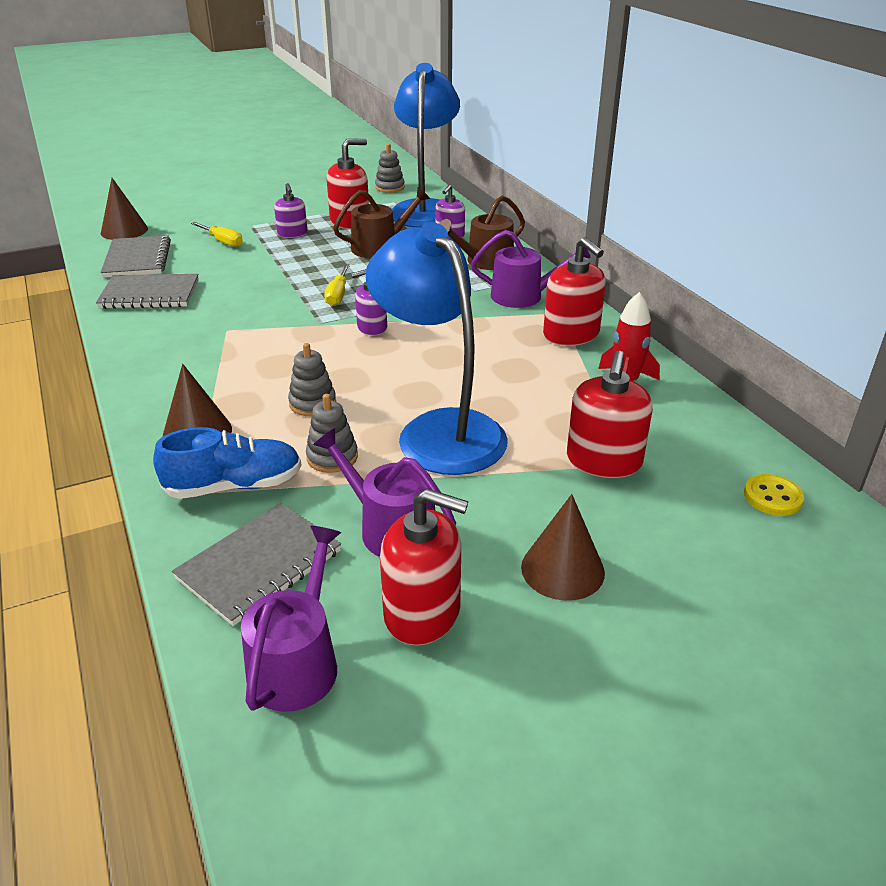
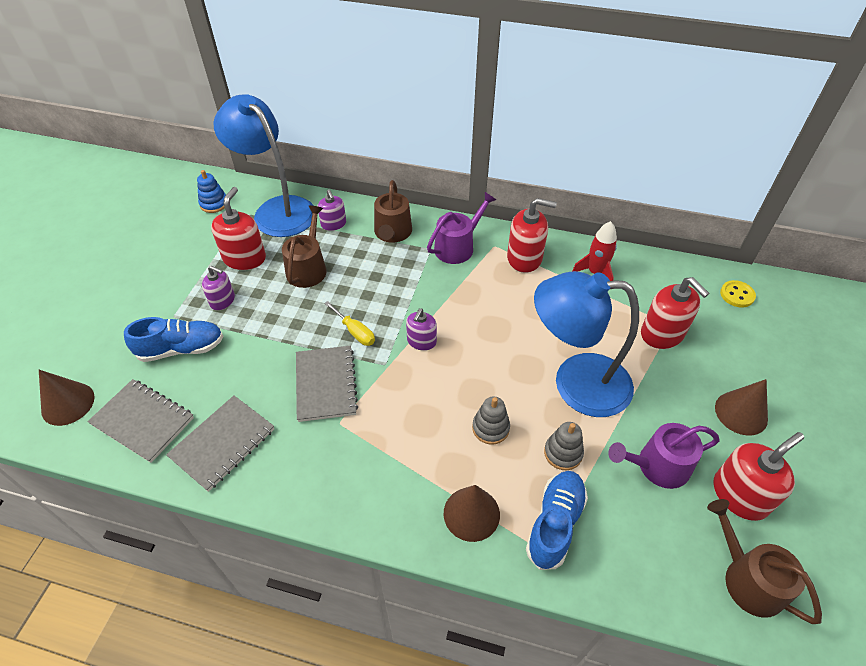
camera: 50 degrees left, 15 degrees up
grey notebook [172,503,341,626] -> grey notebook moved to [296,346,358,422]
yellow screwdriver [191,222,243,247] -> blue shoe [124,317,224,362]
purple watering can [241,526,341,712] -> brown watering can [707,499,822,624]
grey stacking toy [375,144,405,193] -> blue stacking toy [197,170,226,213]

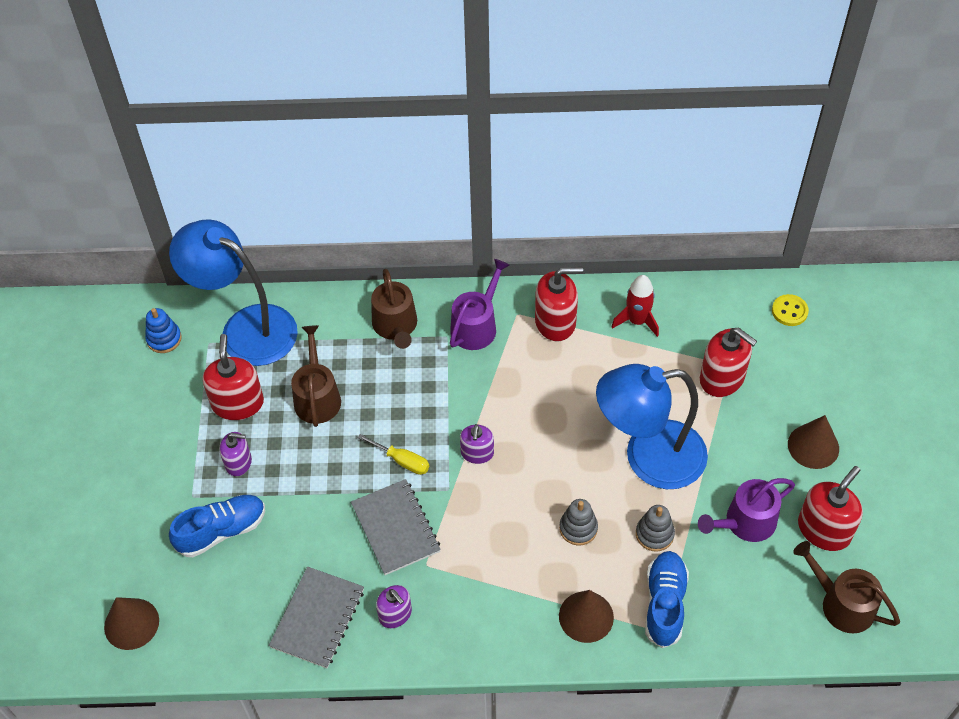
camera: 15 degrees left, 5 degrees up
grey notebook [87,379,194,463] -> none
purple soap dispenser [318,189,346,231] -> purple soap dispenser moved to [376,585,412,628]

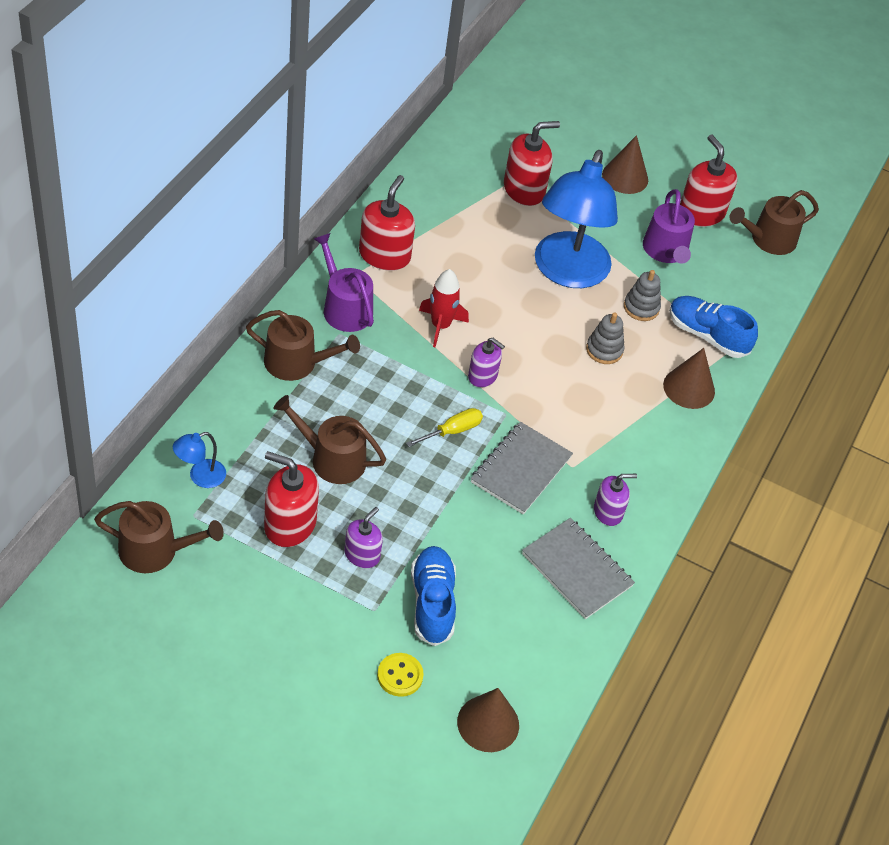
camera: 70 degrees left, 5 degrees down
blue stacking toy [145,308,182,353] -> brown watering can [94,501,224,573]
blue lamp [169,219,298,366] -> blue lamp [173,432,226,488], size x0.40
grey notebook [351,479,441,575] -> grey notebook turned 60 degrees counterclockwise [471,422,573,514]
red rocket [611,275,659,337] -> red rocket moved to [419,269,469,347]
yellow button [772,294,809,326] -> yellow button moved to [377,653,424,697]

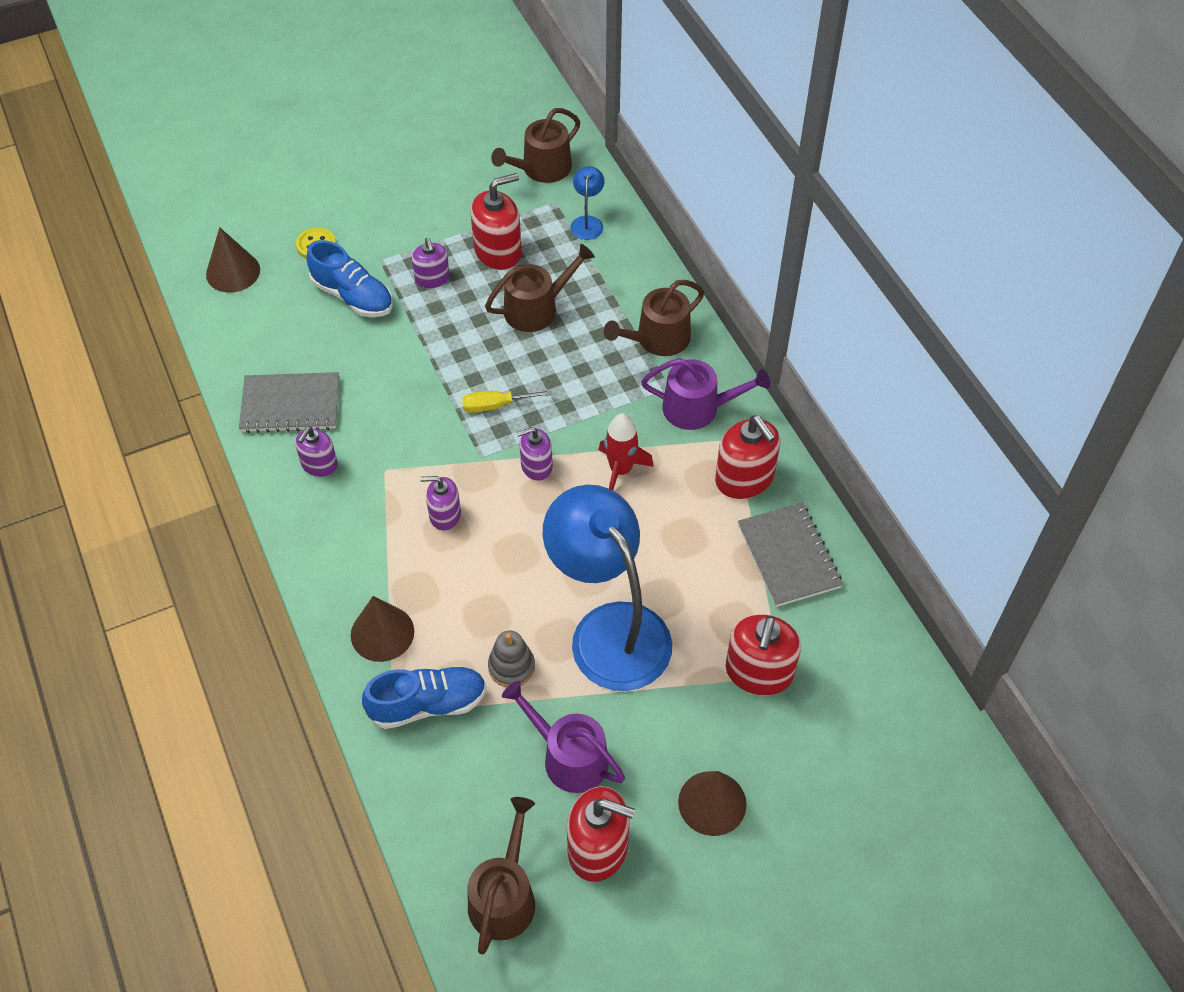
camera: 135 degrees right, 5 degrees up
yellow screwdriver [406,408,483,447] -> yellow screwdriver turned 75 degrees clockwise [462,390,552,413]
grey notebook [471,422,573,514] -> grey notebook moved to [738,502,843,607]
grey stacking toy [586,312,625,364] -> none
none -> purple soap dispenser [420,476,461,531]

